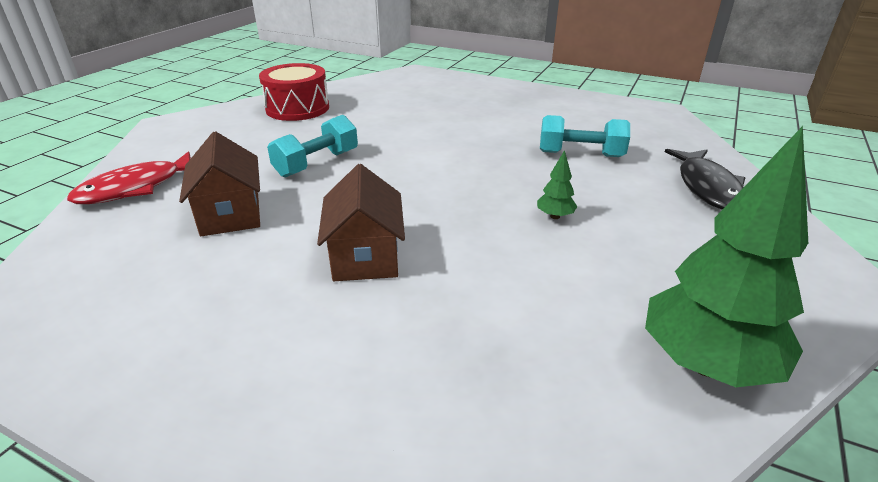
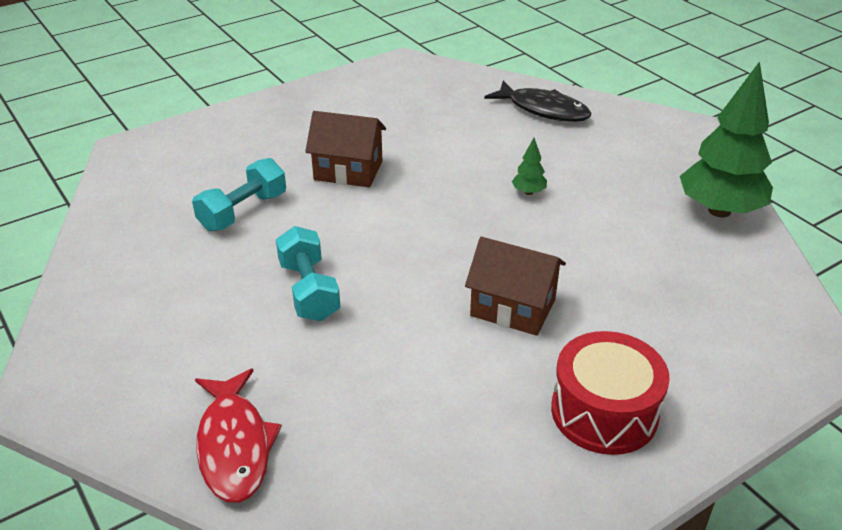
camera: 60 degrees left, 5 degrees up
brown house [179,131,260,236] -> brown house moved to [305,111,386,187]
red drum [259,63,329,121] -> red drum moved to [551,331,670,455]
turquoise dumbbell [540,115,630,157] -> turquoise dumbbell moved to [192,158,286,231]

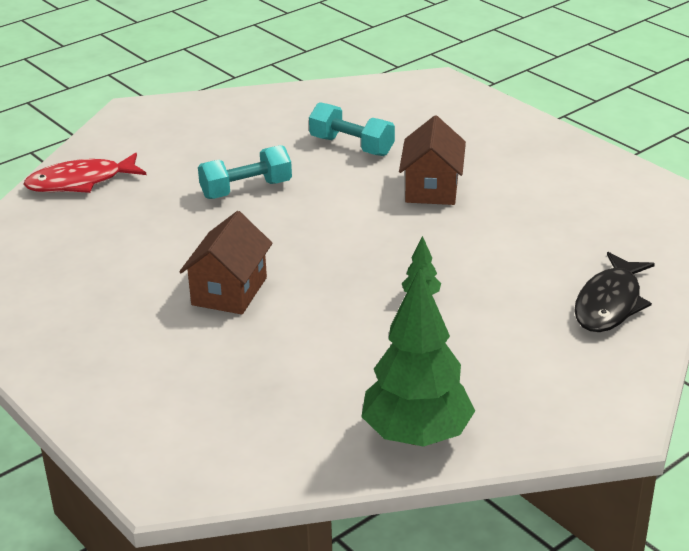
camera: 85 degrees right, 5 degrees down
red drum [551,331,670,455] -> none

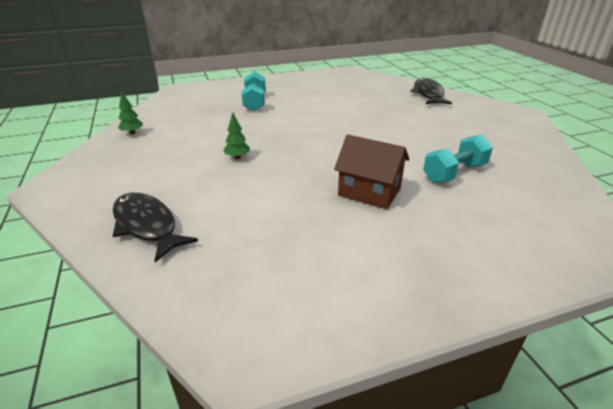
camera: 110 degrees right, 0 degrees up
red fish [23,153,146,193] -> black fish [410,78,452,104]
brown house [179,211,273,314] -> none
turquoise dumbbell [198,145,292,199] -> turquoise dumbbell moved to [241,72,266,111]
green tree [361,267,475,447] -> green tree [118,91,143,134], size x0.41

